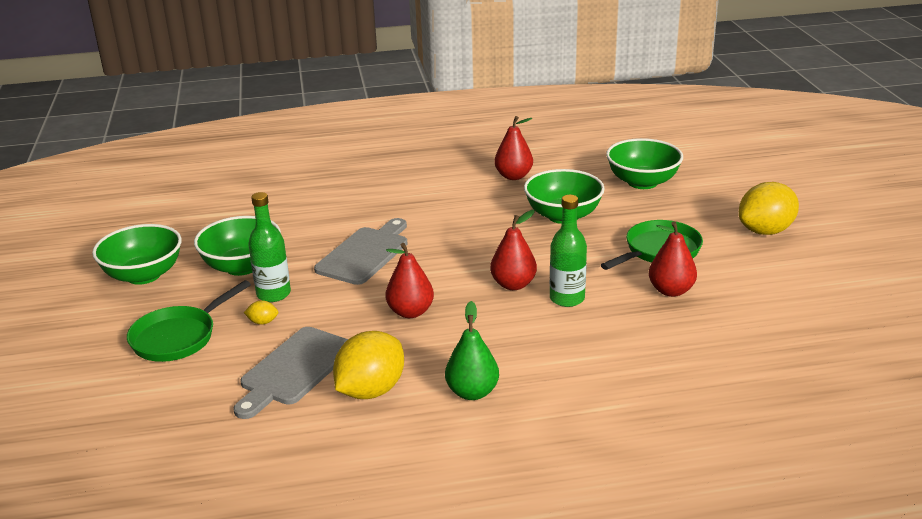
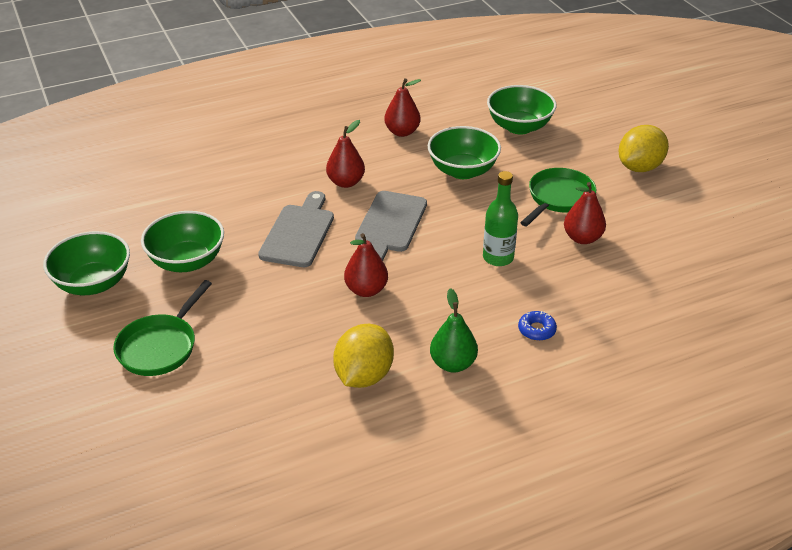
camera: 15 degrees left, 10 degrees up
grey cutting board [233,327,348,419] -> grey cutting board moved to [355,191,427,261]
yellow lemon [244,300,278,325] -> none
green bottle [248,192,291,302] -> none
red pear [490,210,537,290] -> red pear moved to [326,120,365,188]
none -> blue donut [518,311,557,341]

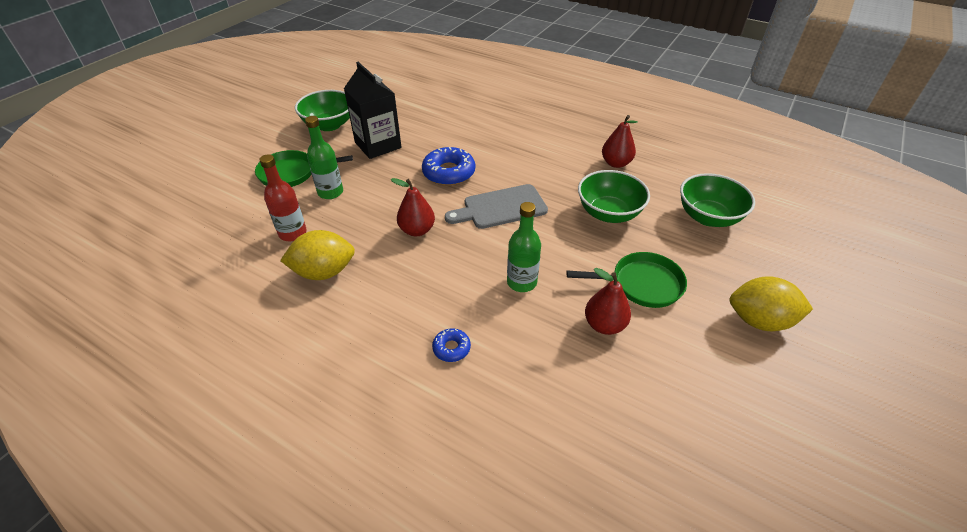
camera: 55 degrees right, 5 degrees up
green bowl [141,211,224,272] -> black carton [344,62,402,159]
grey cutting board [258,191,334,267] -> blue donut [422,147,475,186]
red pear [326,120,365,188] -> none
green pear [430,288,478,373] -> none
none -> red bottle [259,154,307,241]
none -> green bottle [305,116,343,199]

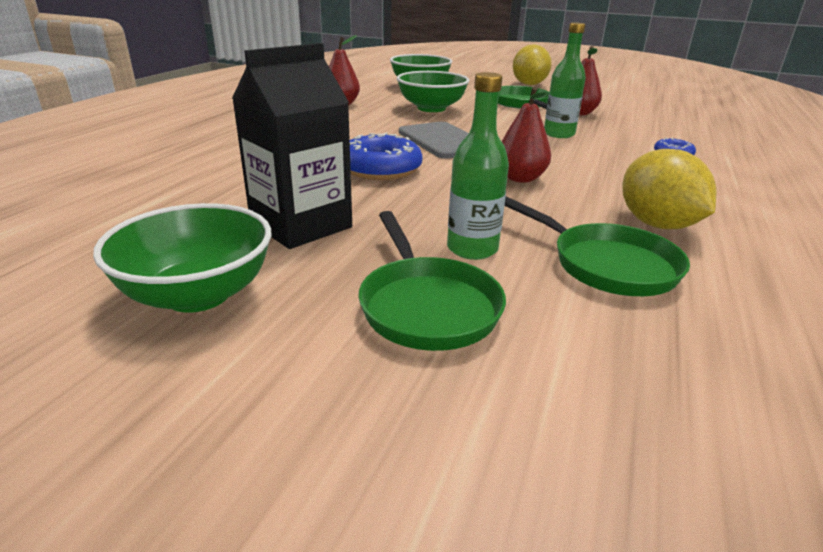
camera: 100 degrees left, 15 degrees down
red bottle [259,154,307,241] -> green pan [504,196,690,296]

